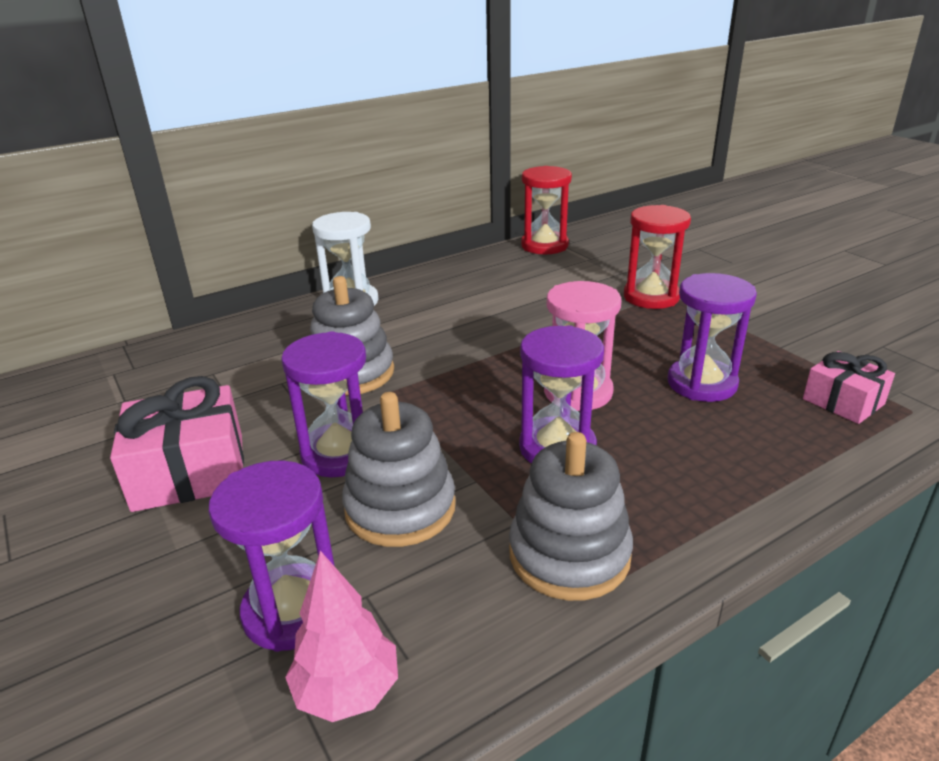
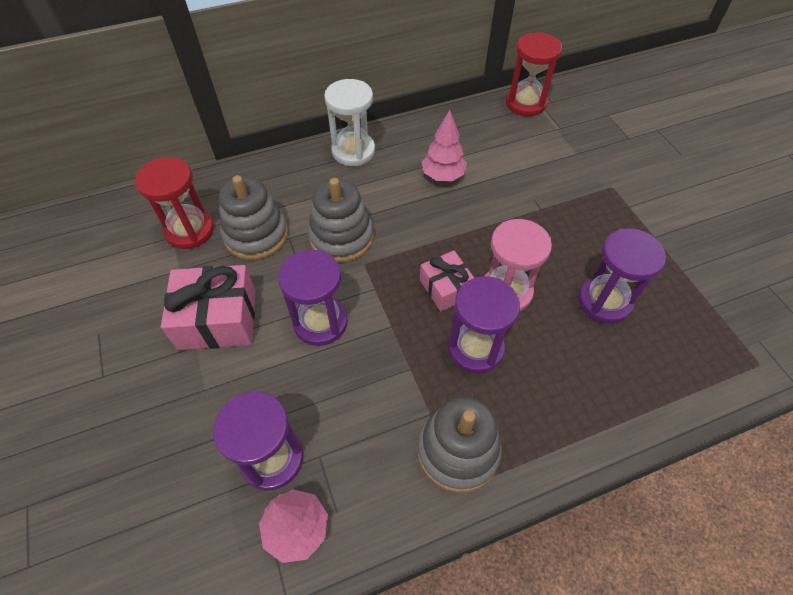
camera: 10 degrees right, 25 degrees up
grey stacking toy [342,392,456,547] -> grey stacking toy moved to [219,175,288,260]
red hourglass [624,205,691,309] -> red hourglass moved to [135,157,214,249]
pink gift [803,351,895,424] -> pink gift moved to [420,250,474,311]
none -> pink tree [422,110,467,181]

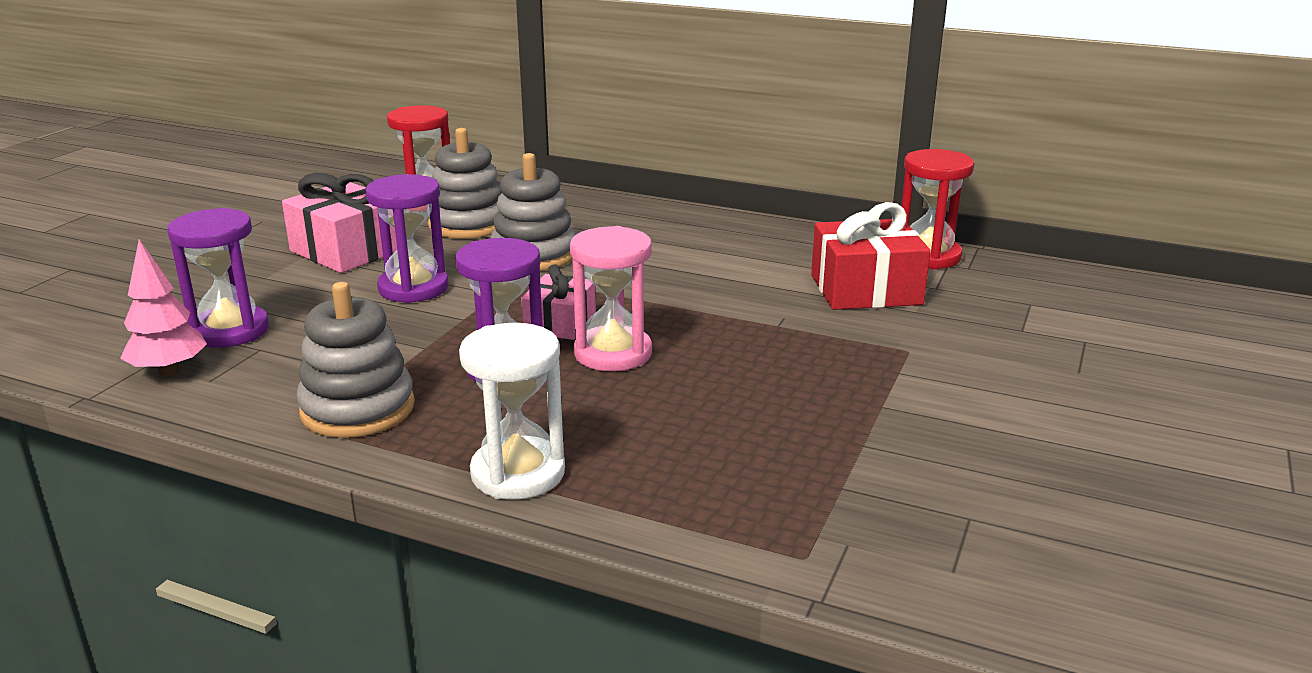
camera: 45 degrees right, 30 degrees down
white hourglass [324,79,375,166] -> white hourglass moved to [459,323,565,499]
pink tree [422,110,467,181] -> none
purple hourglass [578,228,666,324] -> none
none -> red gift [811,202,930,310]

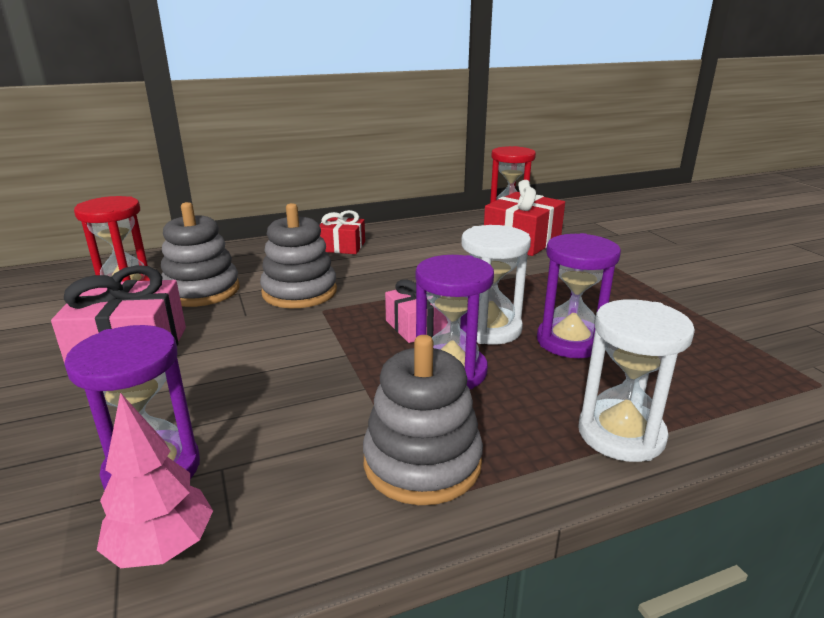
camera: 45 degrees left, 0 degrees up
purple hourglass [365,174,448,303] -> purple hourglass moved to [537,233,621,358]
pink hourglass [570,226,652,371] -> white hourglass [458,225,531,345]
none -> red gift [320,210,365,254]

